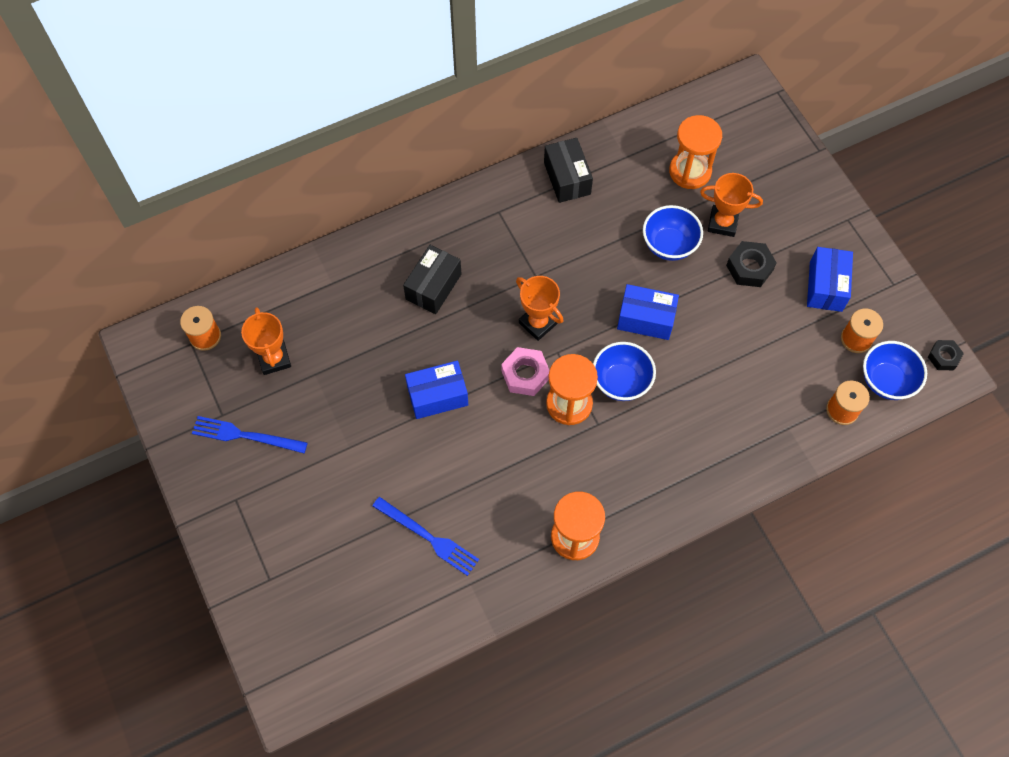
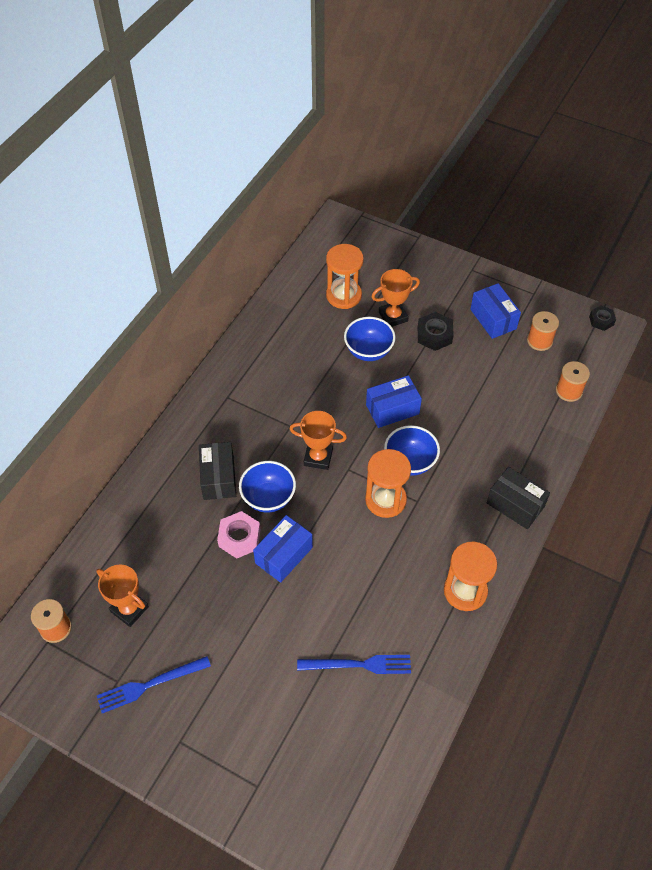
camera: 35 degrees left, 10 degrees down
pink nut [501,347,550,396] -> pink nut moved to [217,511,261,558]
black box [544,138,593,203] -> black box moved to [487,467,550,529]
blue bowl [863,341,927,400] -> blue bowl moved to [239,461,296,513]

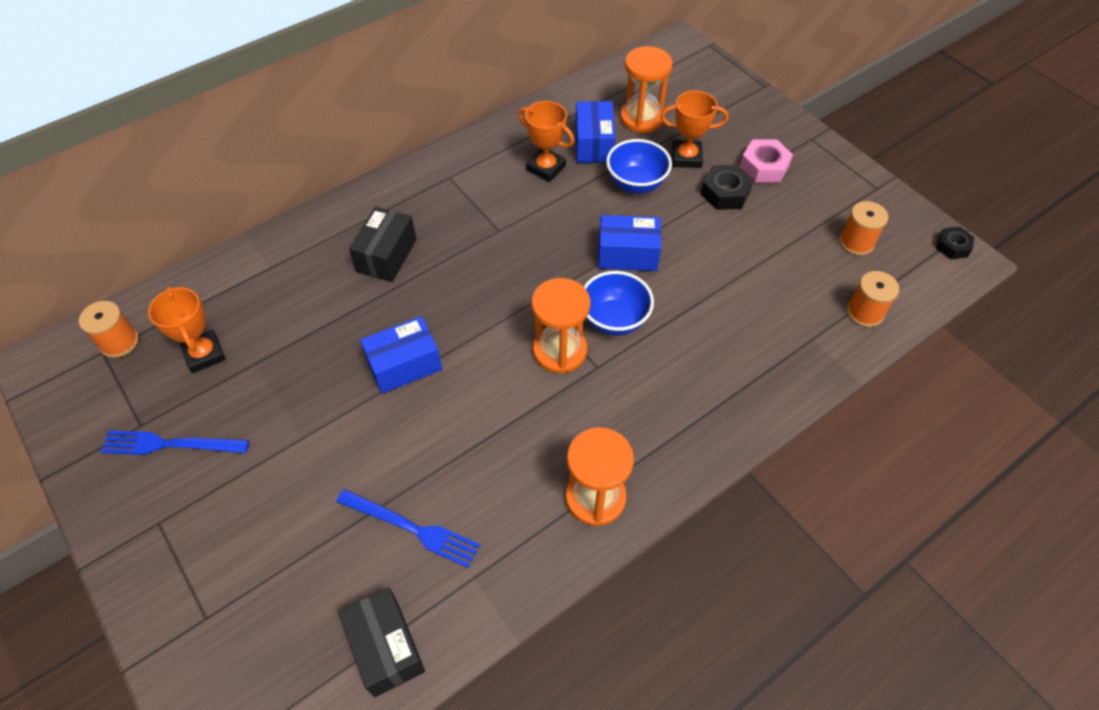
camera: 25 degrees right, 0 degrees up
pink nut [217,511,261,558] -> pink nut moved to [740,140,793,183]
blue bowl [239,461,296,513] -> none
orange trophy [290,411,347,470] -> orange trophy moved to [518,101,575,182]
blue box [470,283,521,339] -> blue box moved to [575,101,616,163]
black box [487,467,550,529] -> black box moved to [338,587,425,698]

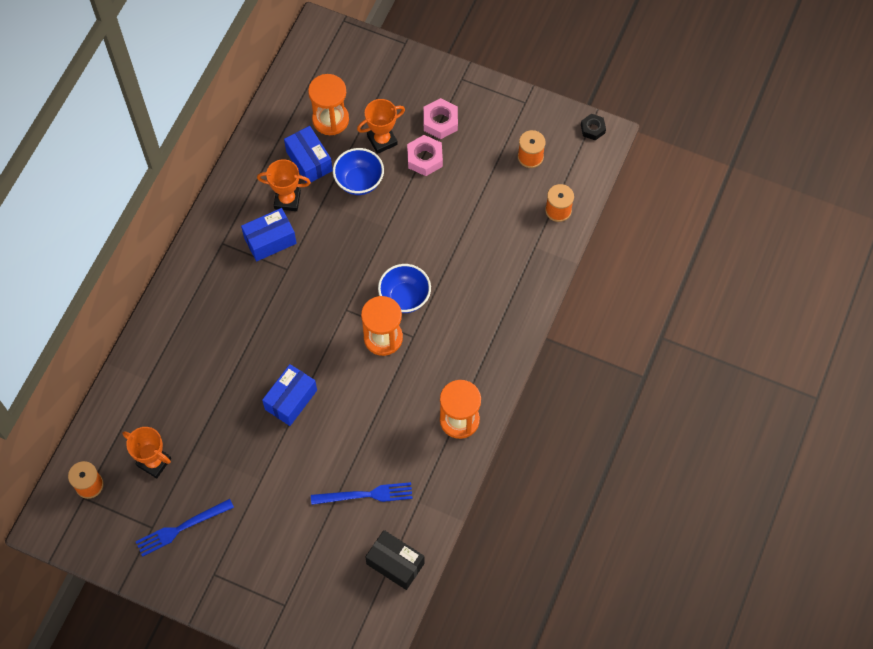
camera: 30 degrees left, 10 degrees up
black box [349,207,416,282] -> none
blue box [598,215,661,271] -> blue box moved to [241,208,297,262]
black nut [700,165,754,210] -> pink nut [407,135,443,176]

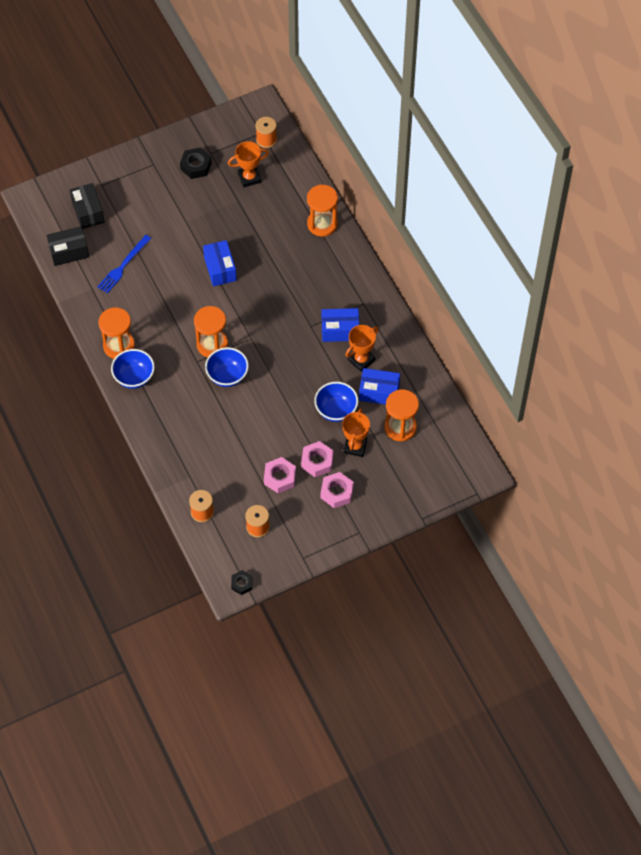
camera: 130 degrees right, 5 degrees down
blue fork [135,499,234,557] -> black nut [180,148,212,179]
blue box [241,208,297,262] -> blue box turned 75 degrees clockwise [322,308,359,342]
none -> black box [70,183,105,229]
none -> blue bowl [111,349,155,389]
none -> pink nut [264,457,296,493]
none -> orange hourglass [307,185,338,237]

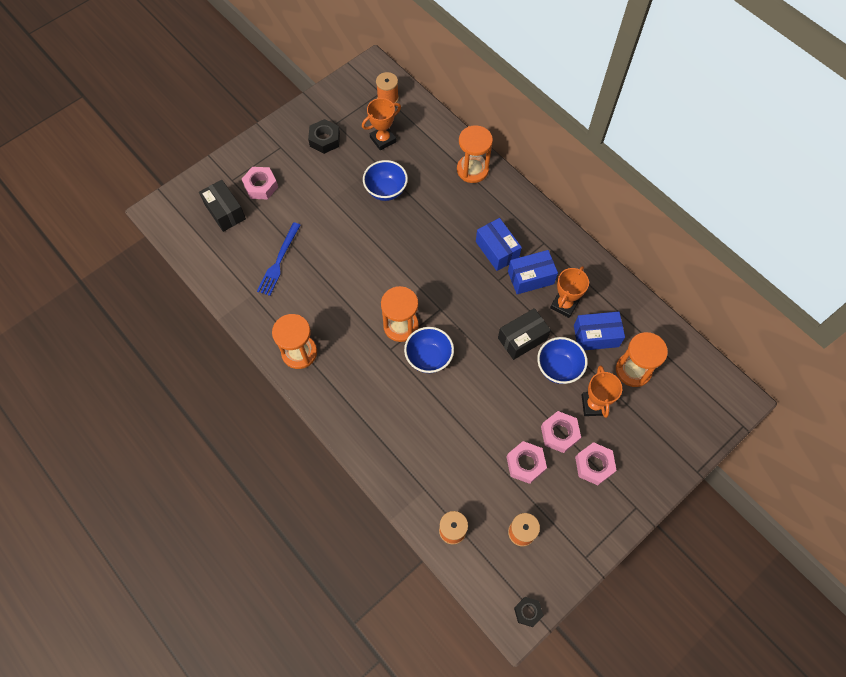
camera: 15 degrees left, 5 degrees up
black box [46,226,89,266] -> black box moved to [498,308,551,360]
blue bowl [111,349,155,389] -> blue bowl moved to [363,160,408,201]
blue box [203,240,237,286] -> blue box moved to [476,218,522,271]
none -> pink nut [242,167,278,199]

